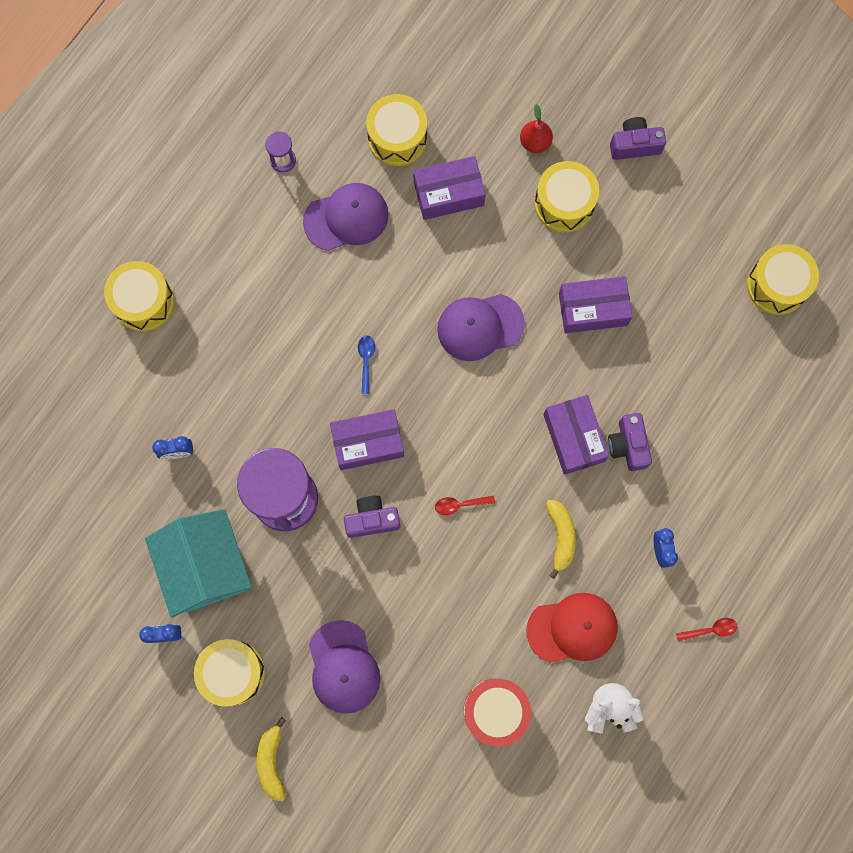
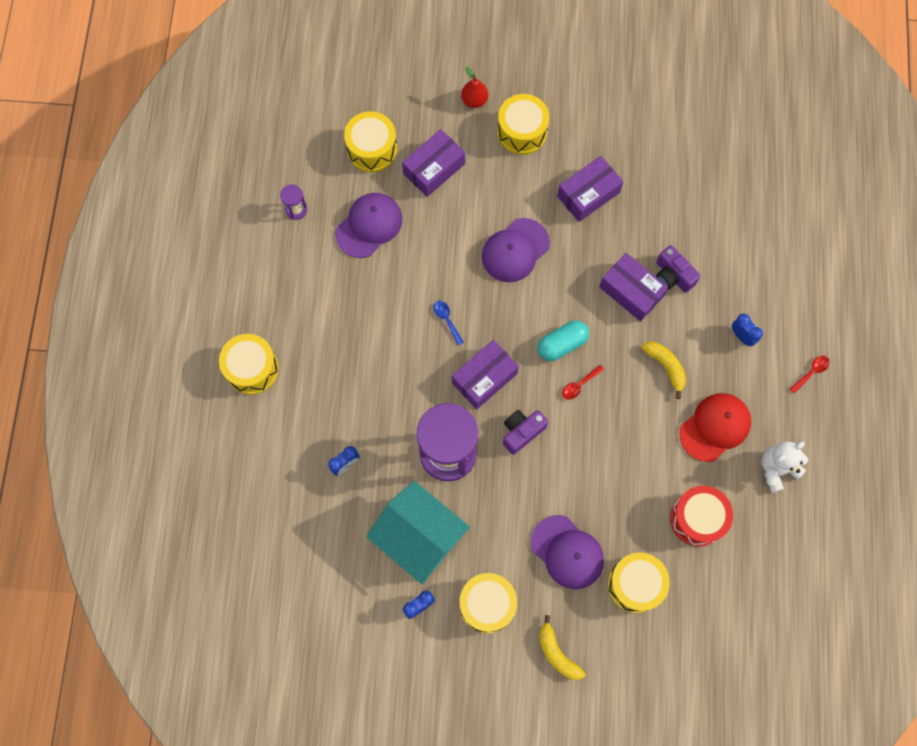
camera: 30 degrees left, 5 degrees down
purple camera [610,117,666,160] -> none
yellow drum [747,244,819,315] -> yellow drum moved to [608,553,670,613]
none -> turquoise capsule [538,320,589,361]

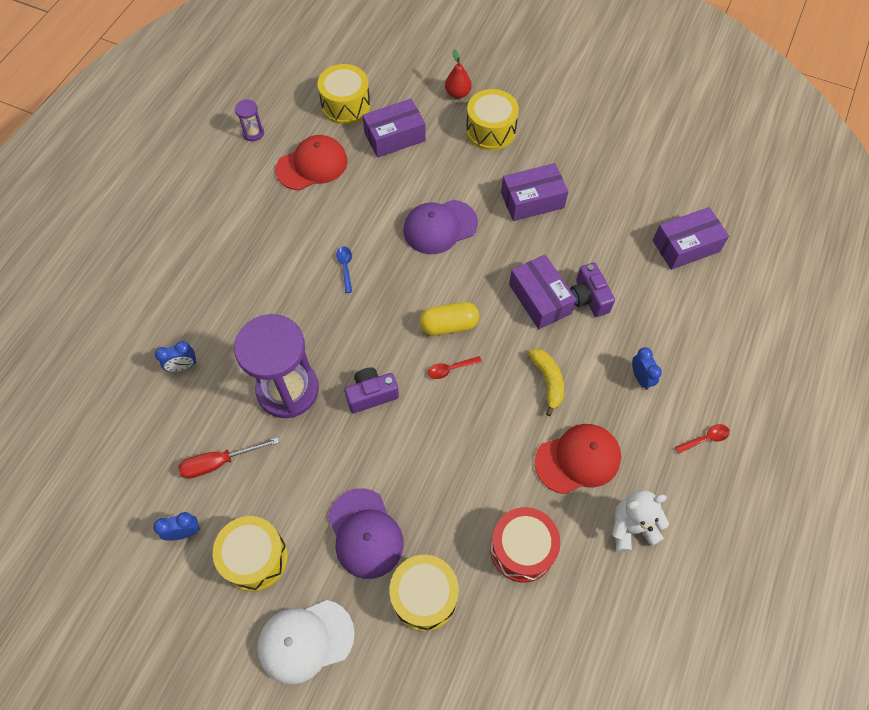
camera: 20 degrees right, 10 degrees down
yellow drum [219,334,279,395] -> none
purple cap [335,193,402,258] -> red cap [276,135,348,190]
turquoise house [366,481,470,584] -> red screwdriver [178,437,280,479]
purple box [452,340,519,409] -> purple box moved to [653,207,729,270]
turquoise capsule [538,320,589,361] -> yellow capsule [420,302,479,336]
yellow banana [539,615,585,680] -> white cap [257,600,355,684]

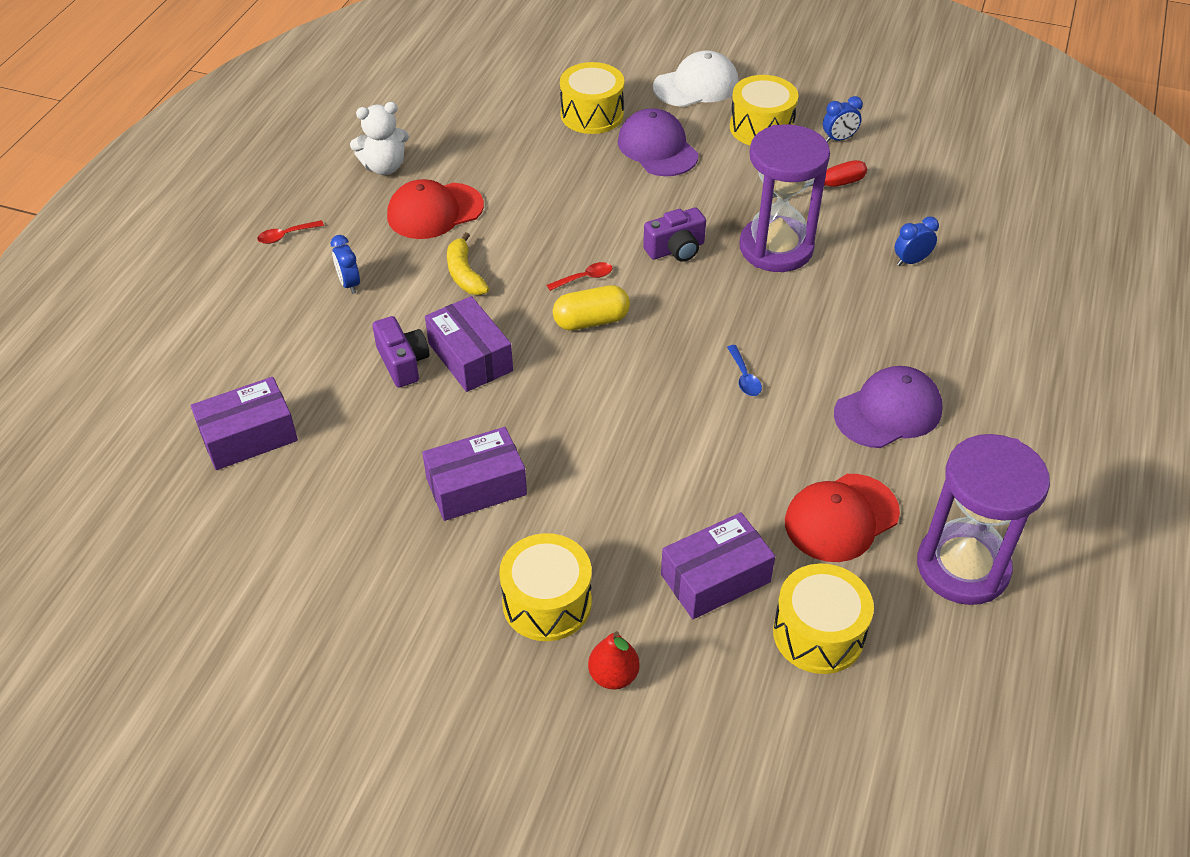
camera: 175 degrees right, 15 degrees down
purple hourglass [235,99,264,141] -> purple hourglass [917,434,1050,605], size x2.44
purple cap [403,200,478,254] -> purple cap moved to [834,366,942,448]
red drum [490,507,561,582] -> none

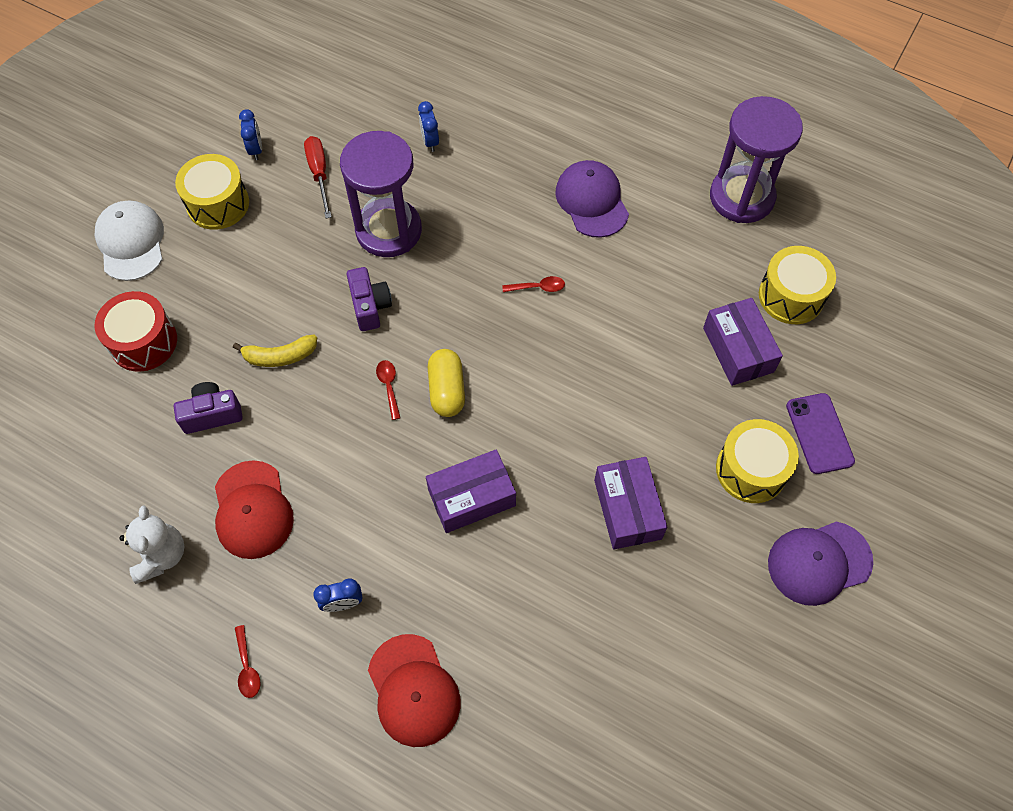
camera: 80 degrees left, 15 degrees up
purple box [191,377,298,470] -> none
purple camera [372,316,429,388] -> purple camera moved to [174,382,242,434]
yellow banana [447,232,489,295] -> yellow banana moved to [233,335,317,367]
yellow drum [560,62,624,134] -> red drum [95,291,177,372]
red pear [588,631,640,689] -> purple phone [786,393,855,474]
purple cap [618,108,699,176] -> purple cap moved to [768,521,873,606]
blue spoon [727,345,762,396] -> red spoon [502,276,565,292]
red cap [785,474,900,562] -> red cap moved to [368,634,460,747]

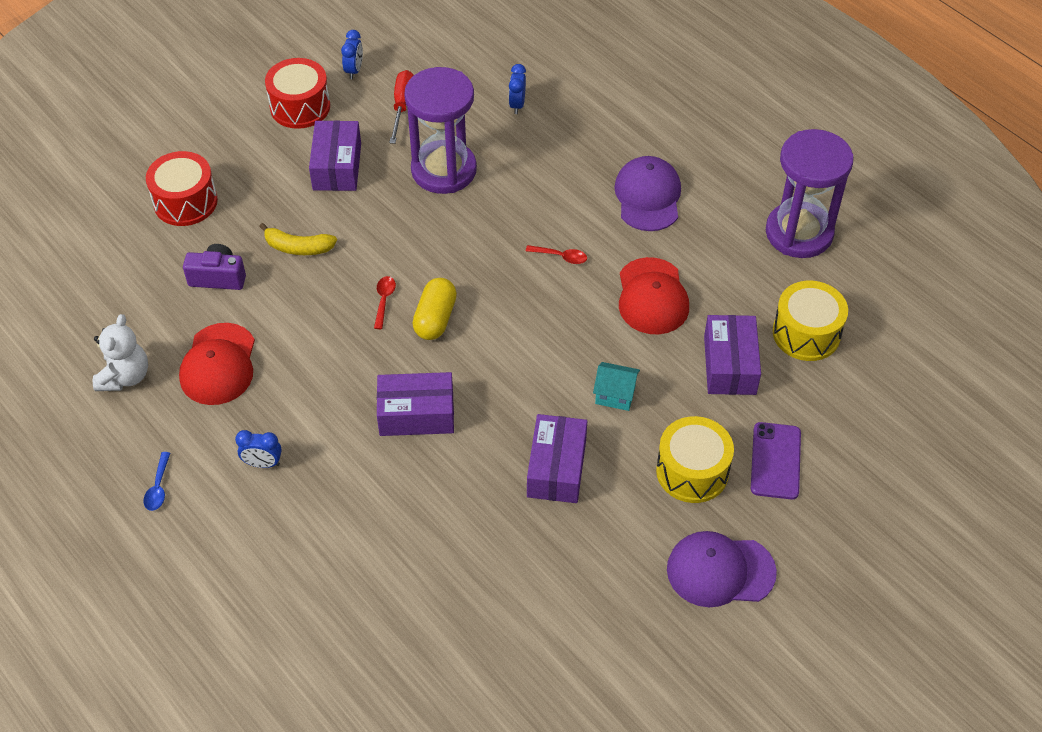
camera: 20 degrees right, 10 degrees down
white cap [94,200,164,281] -> none
yellow drum [175,154,249,230] -> red drum [265,58,330,129]
red spoon [235,625,261,698] -> blue spoon [143,452,170,511]
purple camera [347,267,392,331] -> none
red cap [368,634,460,747] -> red cap moved to [619,257,689,335]
none -> purple box [309,120,361,191]
none -> turquoise house [593,362,640,411]

